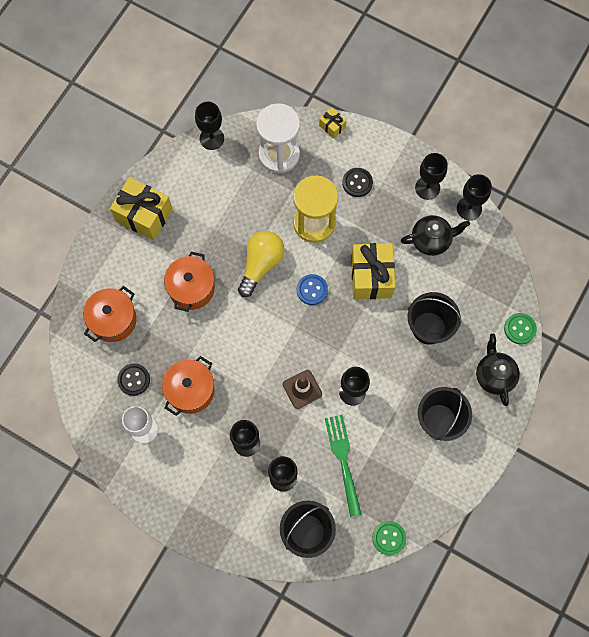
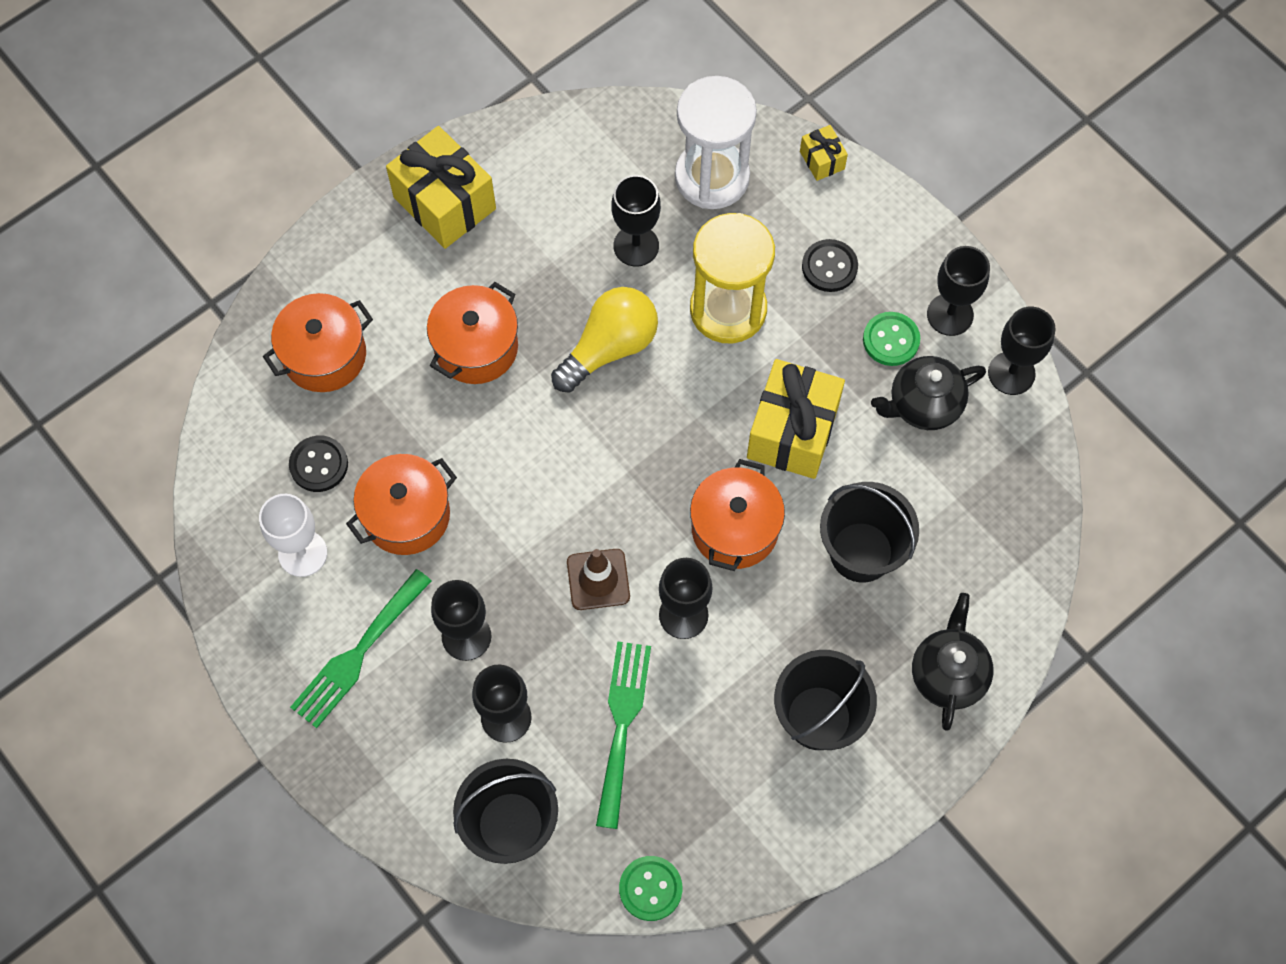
camera: 20 degrees right, 5 degrees down
black goblet [195,102,224,150] -> black goblet moved to [611,175,661,267]
blue button [297,274,328,305] -> none
black teapot [401,215,470,256] -> black teapot turned 150 degrees clockwise [871,356,986,430]
green button [504,313,537,344] -> green button moved to [863,312,920,366]
none -> green fork [290,569,432,728]
none -> orange pot [690,459,785,571]

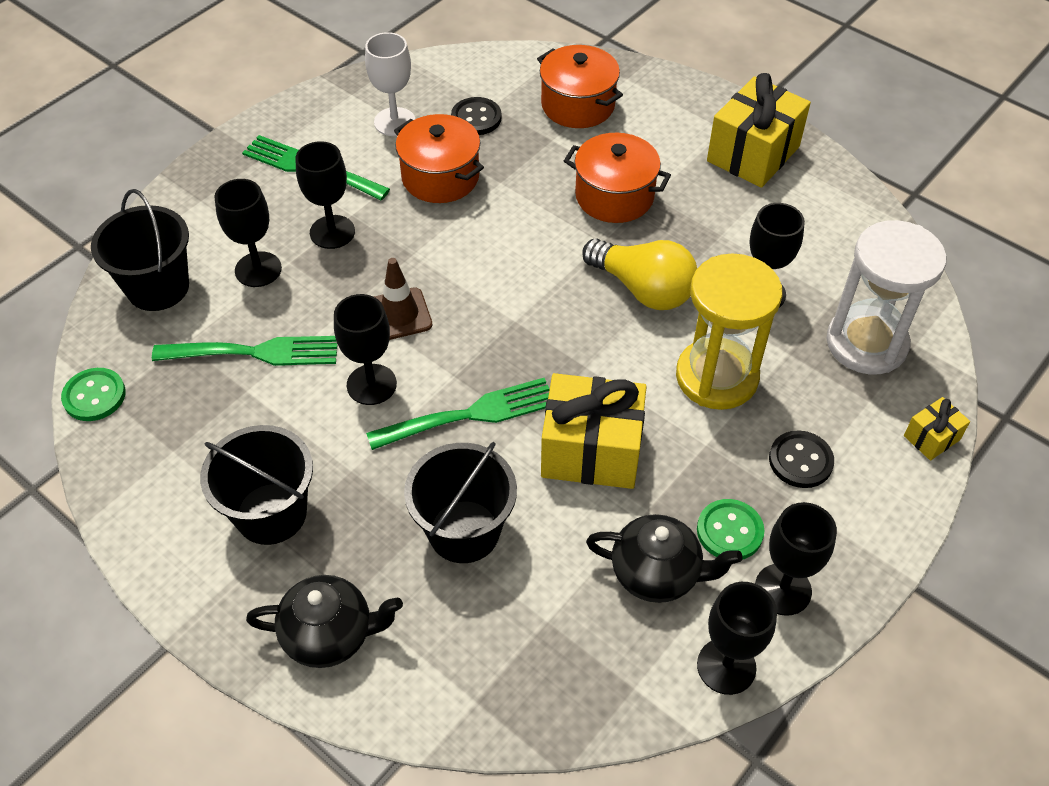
camera: 80 degrees right, 15 degrees down
orange pot [690,459,785,571] -> green fork [366,378,549,450]
black teapot [871,356,986,430] -> black teapot turned 135 degrees clockwise [586,514,743,603]

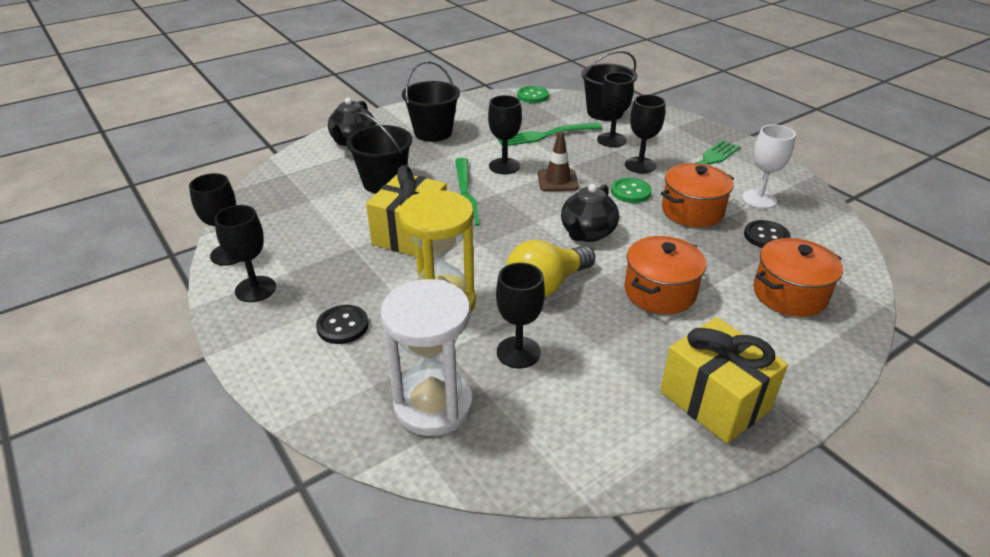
camera: 105 degrees right, 15 degrees down
green fork [152,336,337,366] -> green fork turned 60 degrees clockwise [496,123,602,146]
black teapot [586,514,743,603] -> black teapot moved to [561,184,619,242]
green button [697,499,764,560] -> green button moved to [611,178,652,203]
yellow gift [904,397,970,460] -> none

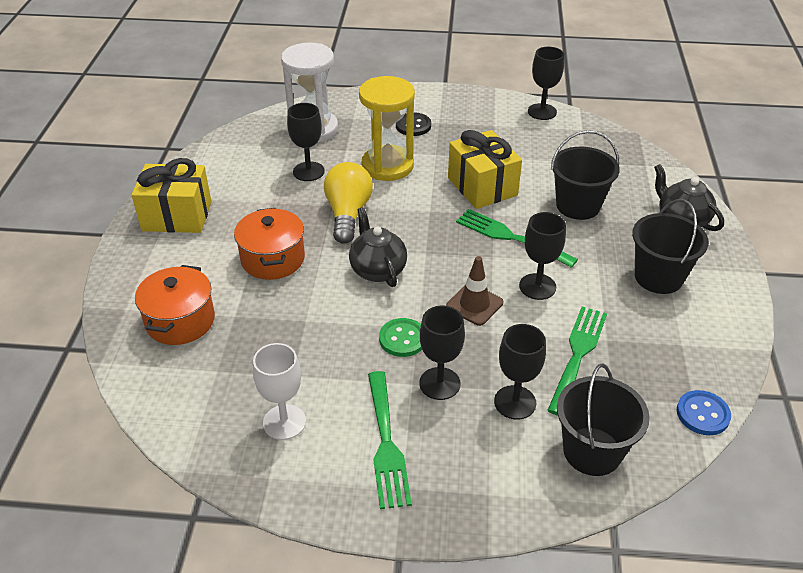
camera: 130 degrees right, 5 degrees up
black goblet [214,205,276,302] -> none
green button [517,86,549,103] -> blue button [677,390,731,435]
orange pot [661,163,734,227] -> none
black button [744,220,791,248] -> none

